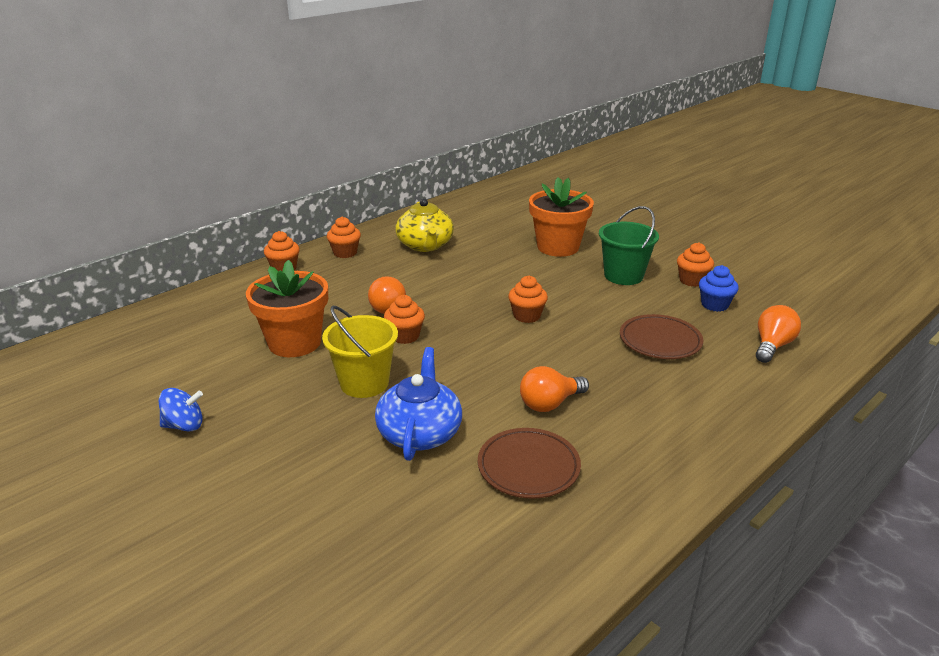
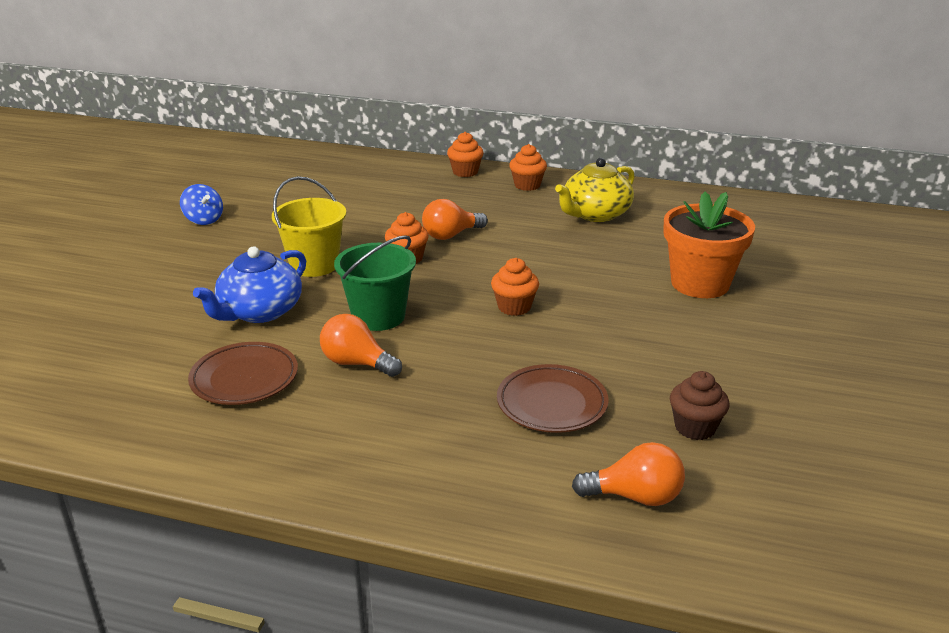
camera: 60 degrees right, 0 degrees up
orange flower pot [246,260,328,357] -> none
blue teapot [375,347,462,461] -> blue teapot turned 150 degrees clockwise [193,246,306,323]
green bucket [599,206,659,285] -> green bucket moved to [334,235,416,331]
orange cupcake [677,242,714,287] -> none
blue cupcake [699,265,739,312] -> brown cupcake [670,371,729,440]

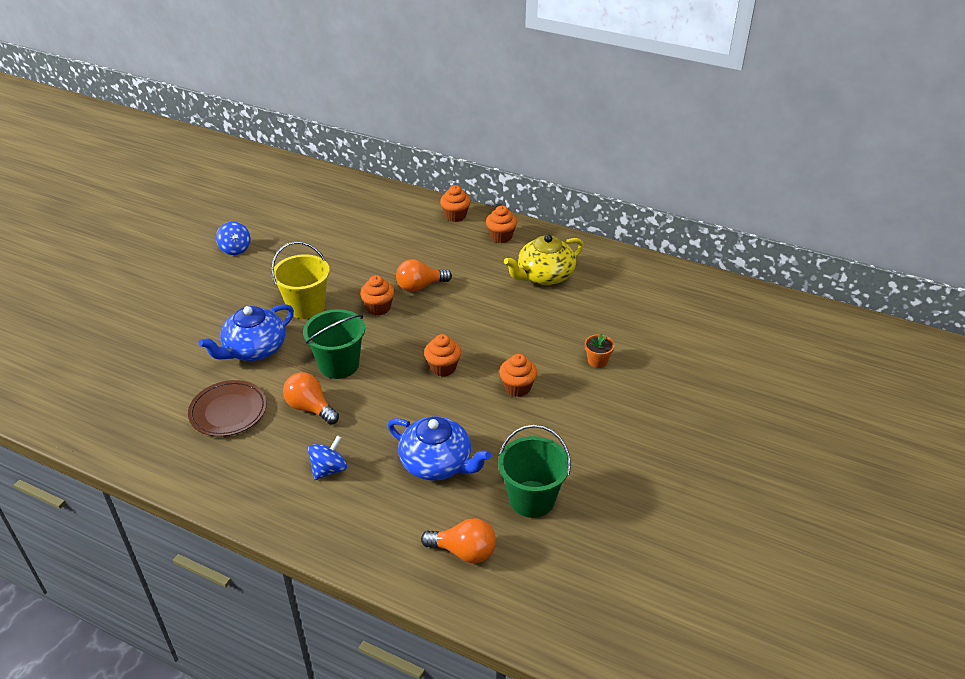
camera: 10 degrees right, 10 degrees up
brown plate [497,364,609,433] -> blue teapot [388,416,491,480]
orange flower pot [663,192,755,298] -> orange flower pot [585,333,615,368], size x0.43
brown cupcake [670,371,729,440] -> green bucket [498,425,571,518]
none -> blue spinning top [308,435,347,480]
none -> orange cupcake [499,354,537,397]

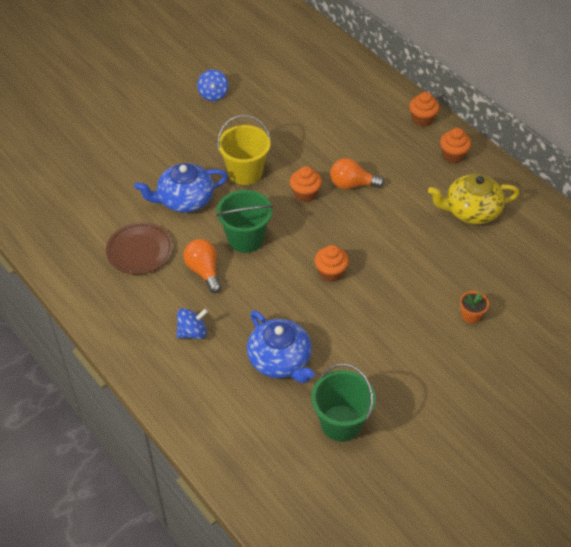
camera: 25 degrees right, 10 degrees up
orange light bulb [421,518,496,563] -> none
orange cupcake [499,354,537,397] -> none

